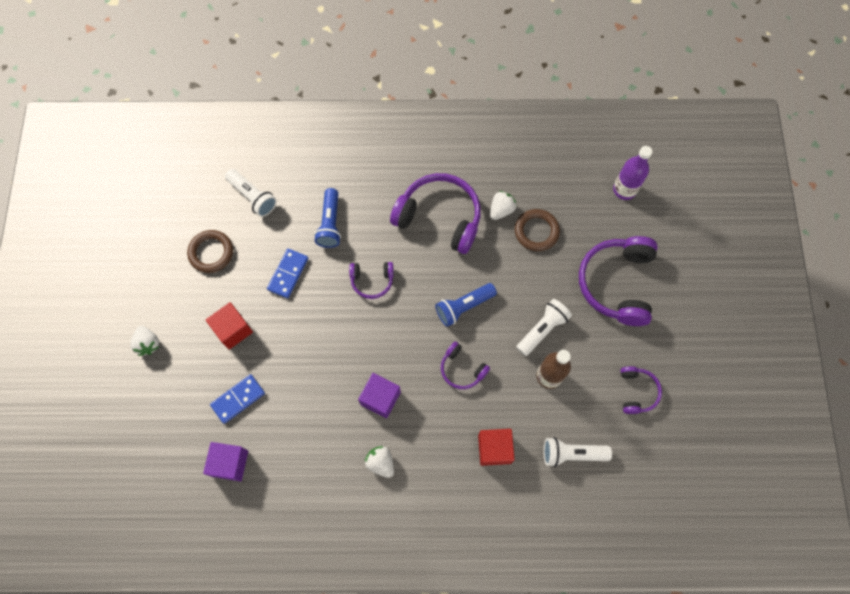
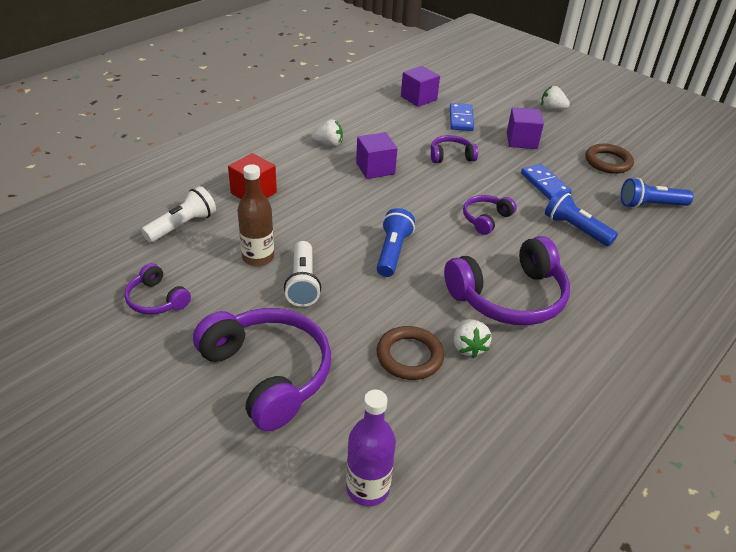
camera: 130 degrees right, 30 degrees down
red cube [205,302,253,350] -> purple cube [507,108,544,149]
white flashlight [225,169,277,217] -> blue flashlight [621,178,693,208]
purple headphones [441,342,490,389] -> purple headphones moved to [431,135,478,163]

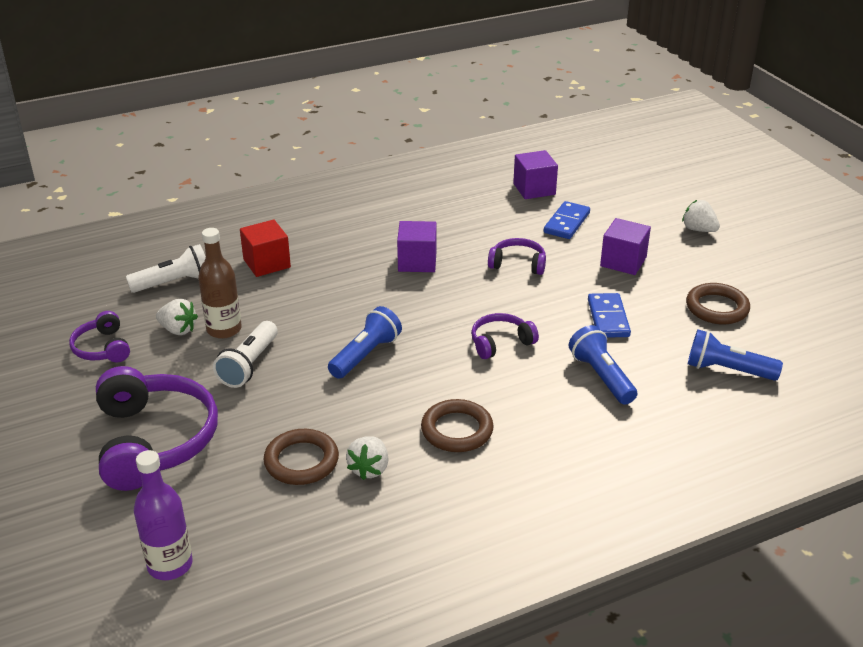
camera: 25 degrees right, 5 degrees down
white strawberry [311,119,343,147] -> white strawberry moved to [156,299,198,335]
purple headphones [444,236,570,325] -> brown ring [421,399,494,452]

